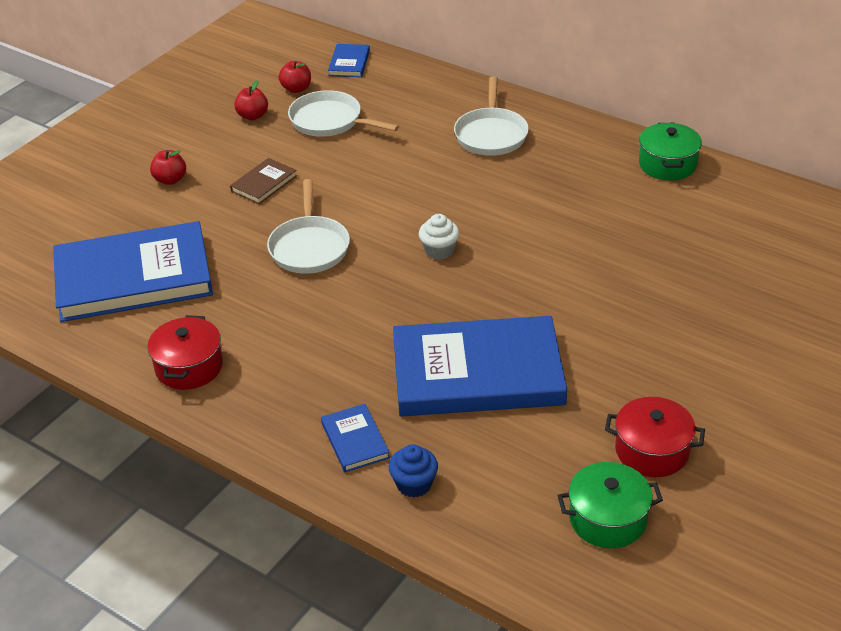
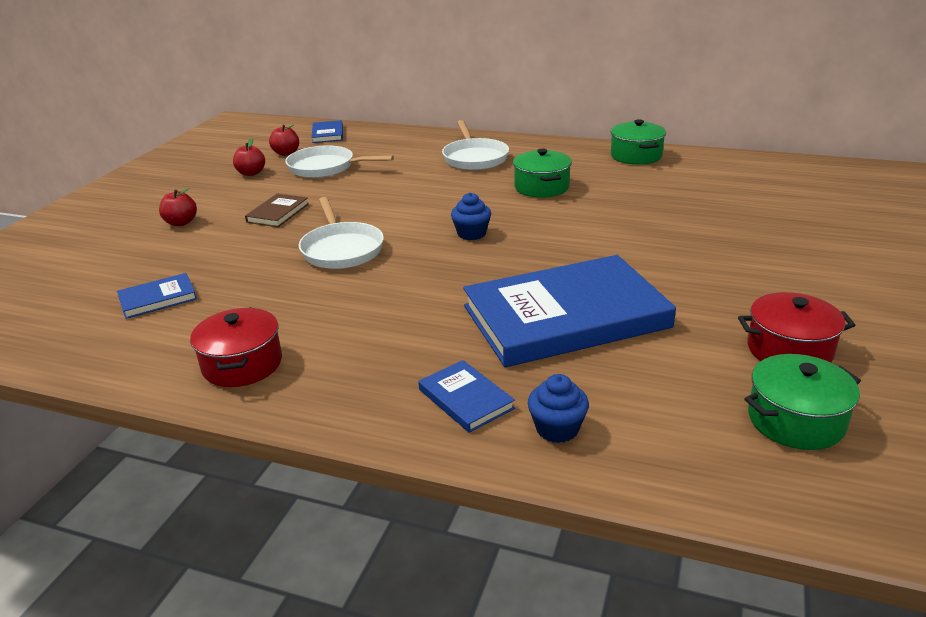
camera: 15 degrees left, 10 degrees down
blue book [53,221,213,322] -> blue book [117,273,197,319], size x0.42
white cupcake [419,214,459,260] -> blue cupcake [451,193,491,240]
none -> green pot [513,148,572,198]

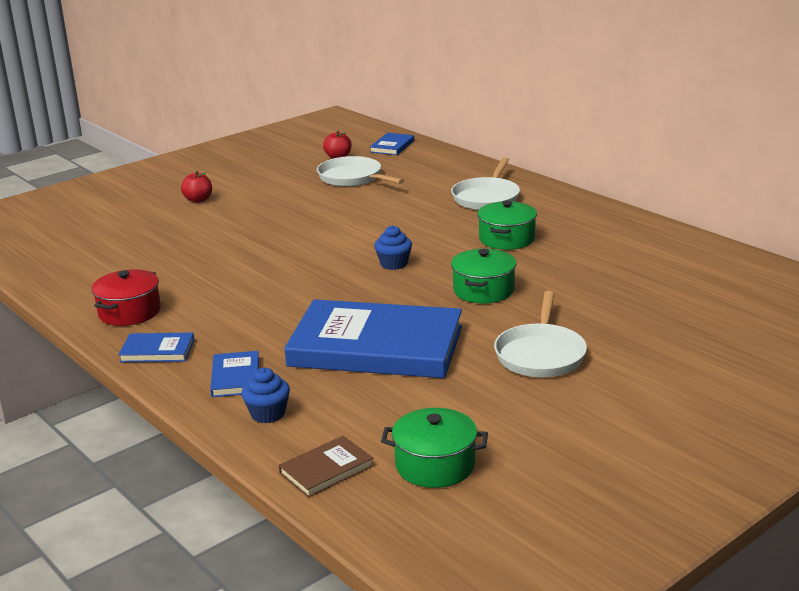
camera: 30 degrees right, 5 degrees down
blue book [117,273,197,319] -> blue book moved to [119,333,194,362]
red apple [233,139,265,176] -> none
brown book [245,193,309,227] -> brown book moved to [278,436,374,498]
white pan [299,197,384,269] -> white pan moved to [494,291,587,377]
green pot [611,119,666,165] -> green pot moved to [451,249,517,304]
red pot [738,292,855,363] -> none

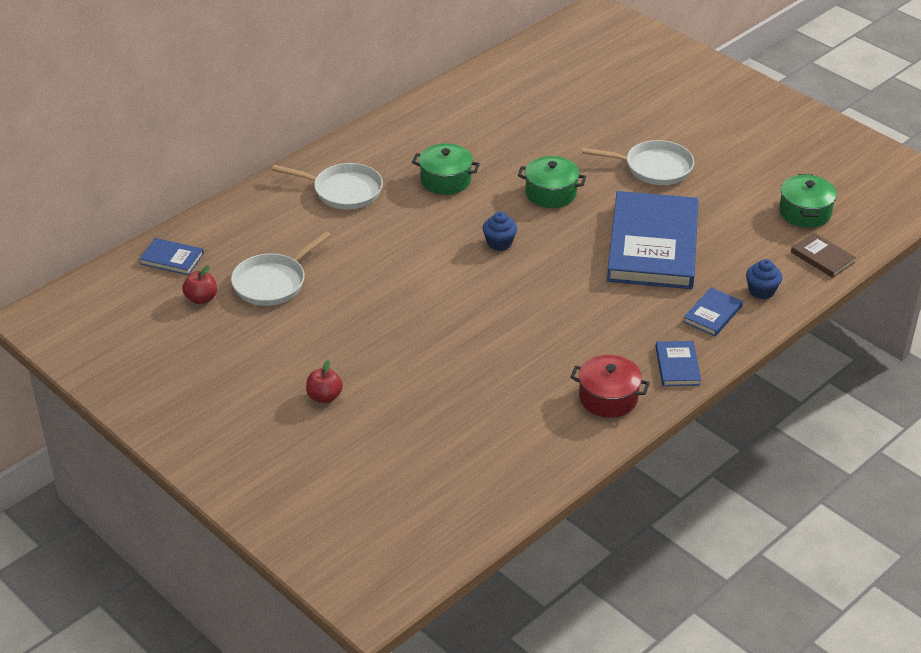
camera: 95 degrees left, 15 degrees up
blue book [210,351,259,397] -> blue book turned 45 degrees counterclockwise [683,288,743,336]

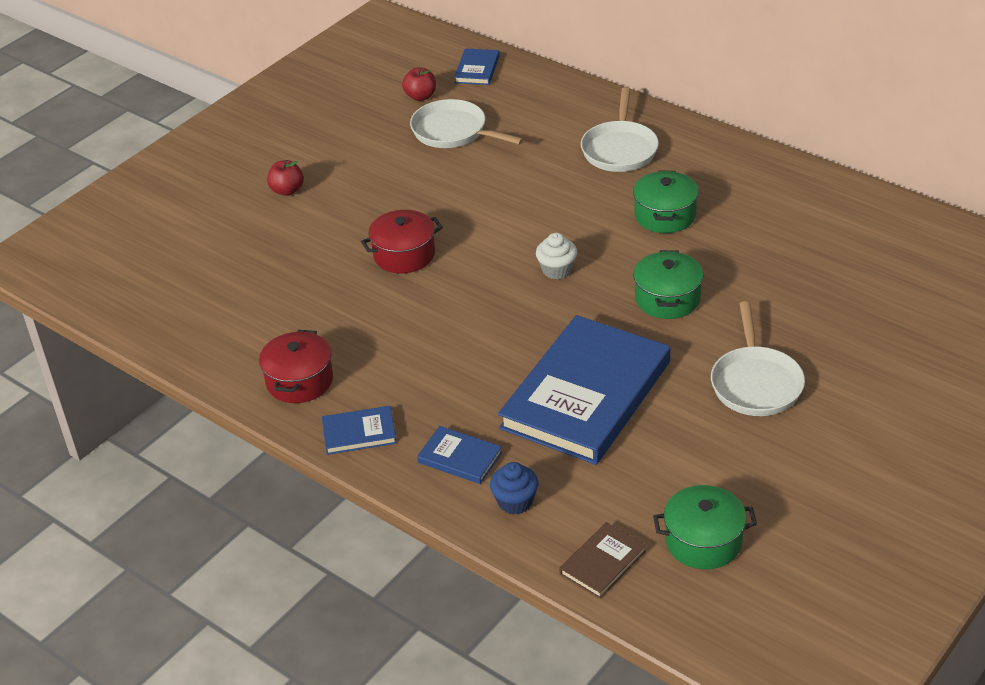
camera: 85 degrees right, 0 degrees up
blue cupcake [483,212,517,251] -> white cupcake [536,233,577,279]
blue book [607,191,699,289] -> blue book turned 60 degrees counterclockwise [498,315,670,465]
none -> red pot [361,210,443,273]

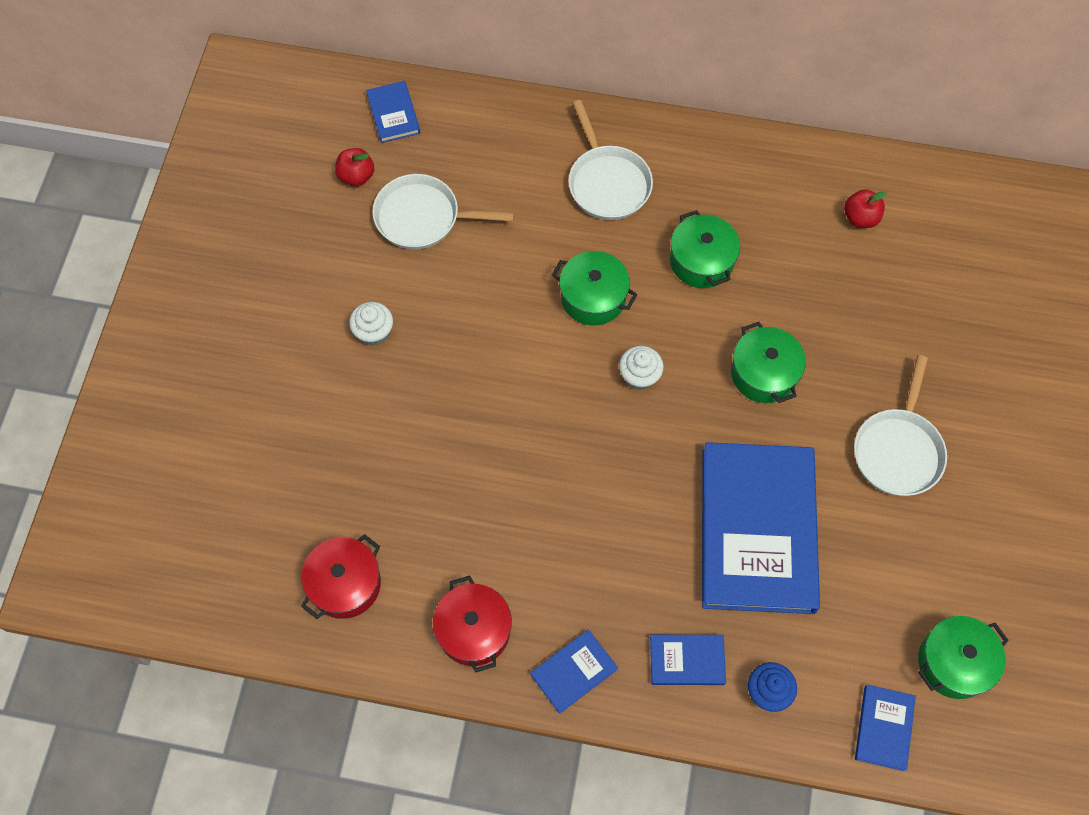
camera: 30 degrees left, 25 degrees up
red apple [267,160,304,196] -> red apple moved to [844,189,886,228]
red pot [361,210,443,273] -> red pot moved to [301,534,381,619]
brown book [559,522,646,599] -> blue book [855,685,916,771]
white pan [711,301,805,416] -> white pan turned 45 degrees clockwise [854,355,947,496]
none -> white cupcake [349,302,393,346]
none -> green pot [552,251,638,326]

